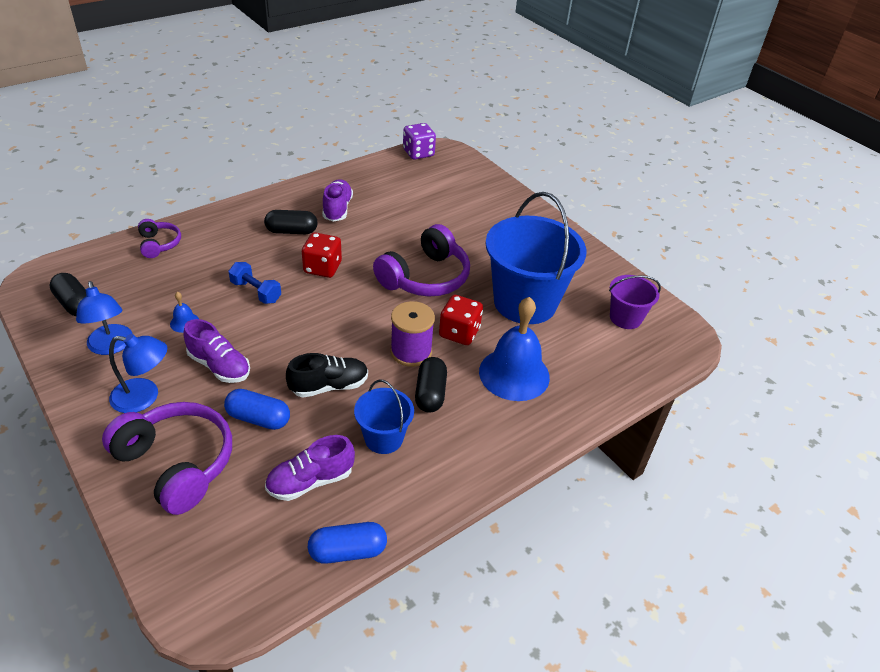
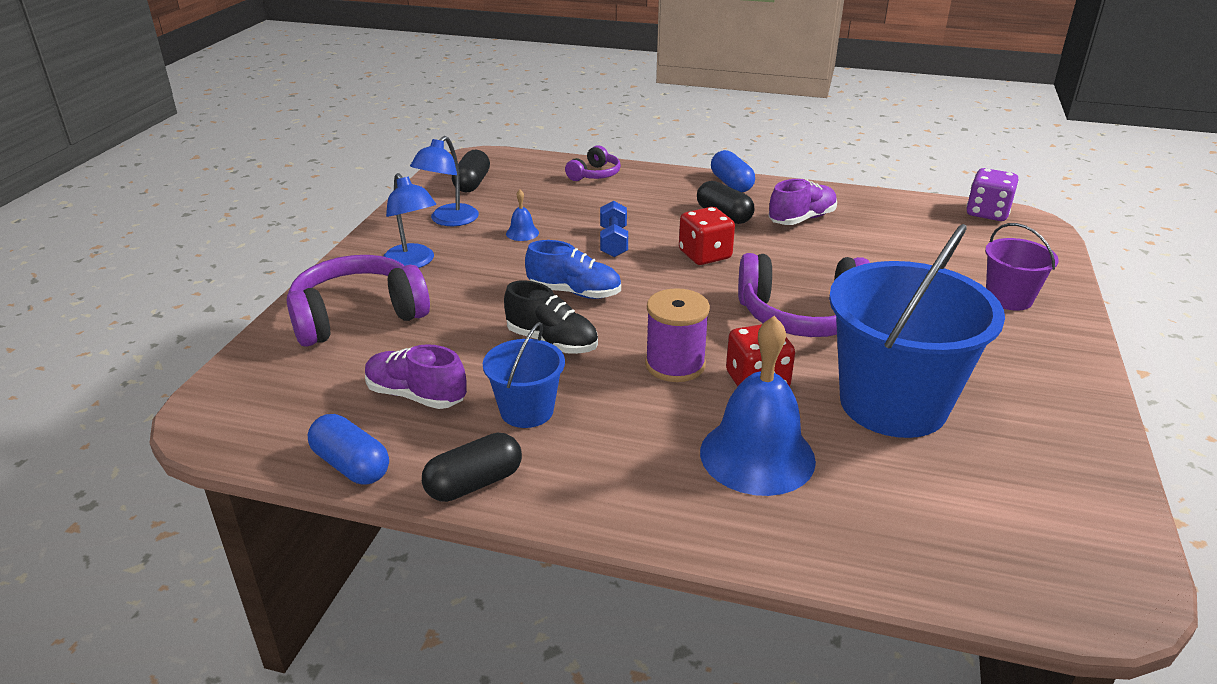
camera: 55 degrees right, 10 degrees down
purple headphones [102,402,232,515] -> purple headphones turned 120 degrees counterclockwise [287,255,430,347]
purple shoe [183,319,250,383] -> none
blue capsule [224,389,290,430] -> blue capsule moved to [711,150,755,192]
black capsule [415,357,447,413] -> black capsule moved to [422,433,522,502]
purple bucket [609,275,661,329] -> purple bucket moved to [985,223,1059,311]
none -> blue shoe [525,240,621,299]

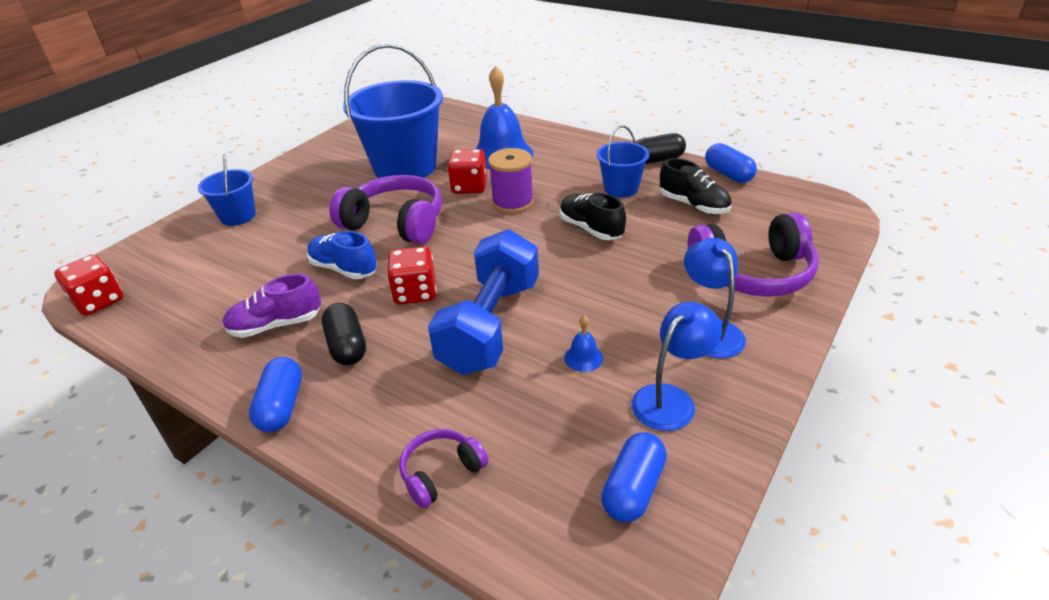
camera: 160 degrees left, 5 degrees up
purple shoe [365,344,467,409] -> black shoe [660,158,732,214]
black capsule [452,150,490,192] -> blue capsule [601,432,667,523]
blue shoe [525,240,621,299] -> blue shoe moved to [307,231,377,279]
blue dumbbell [600,201,628,257] -> blue dumbbell [428,229,539,375], size x2.08
purple dice [966,168,1019,221] -> red dice [54,255,123,316]
purple bucket [985,223,1059,311] -> blue bucket [198,154,256,226]

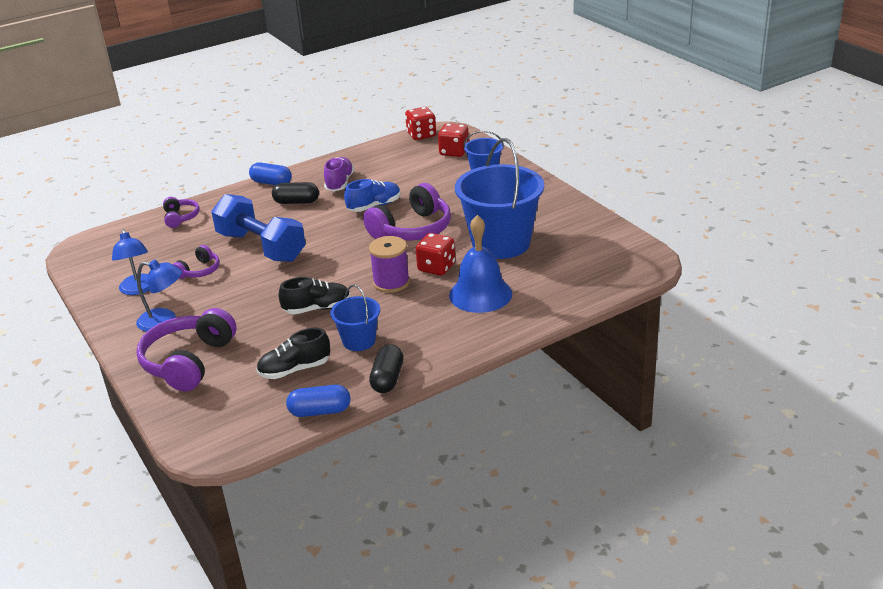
camera: 115 degrees right, 5 degrees down
red dice [387,246,436,305] -> red dice moved to [438,123,469,157]
blue bell [564,315,603,372] -> purple headphones [173,245,220,279]
blue capsule [601,432,667,523] -> none

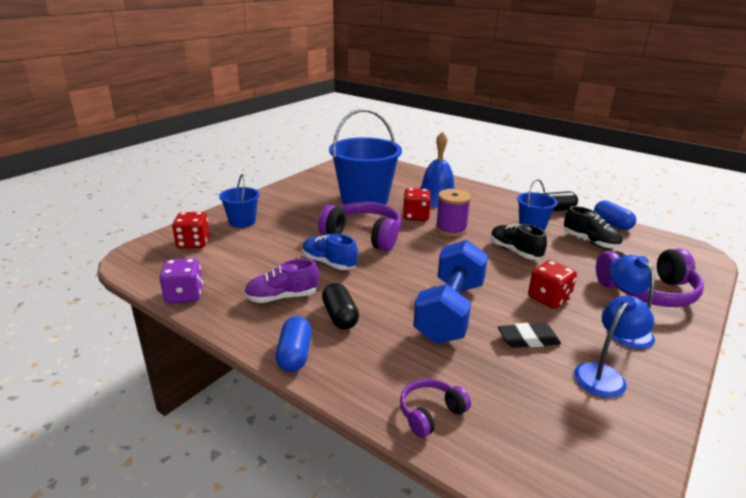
camera: 115 degrees left, 5 degrees down
purple headphones [173,245,220,279] -> black eraser [498,323,561,348]
red dice [405,107,436,140] -> red dice moved to [528,260,577,309]
none -> purple dice [159,258,203,304]

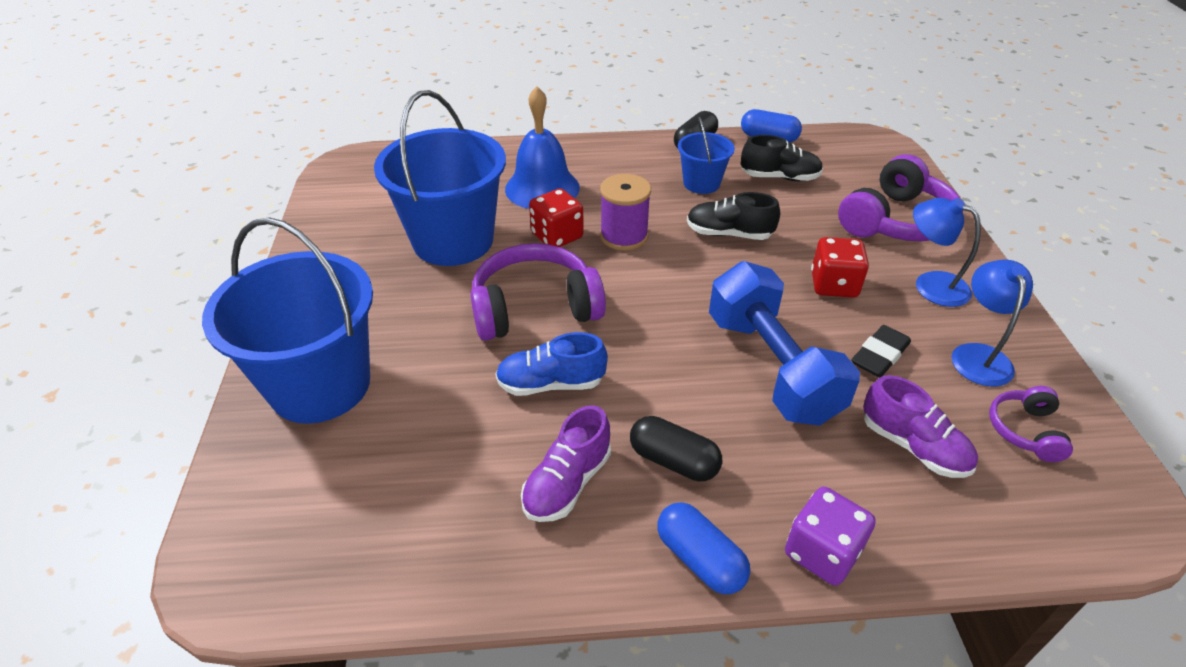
camera: 40 degrees left, 15 degrees up
purple dice [159,258,203,304] -> purple dice moved to [785,487,876,586]
red dice [172,212,210,248] -> none
blue bucket [219,174,260,228] -> blue bucket [202,217,373,424], size x1.99
purple headphones [400,379,471,438] -> purple headphones moved to [989,386,1073,462]
none -> purple shoe [863,375,978,478]

